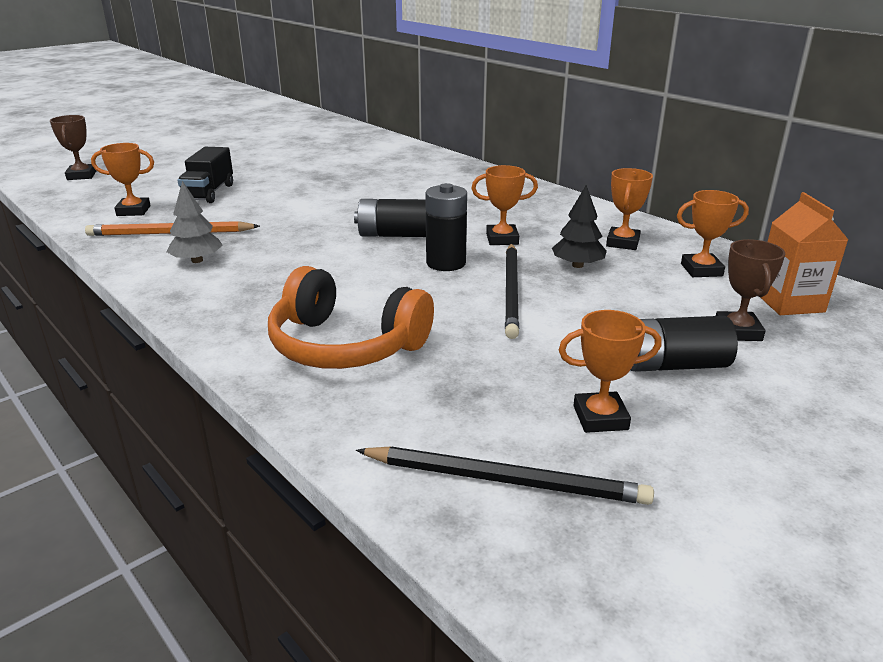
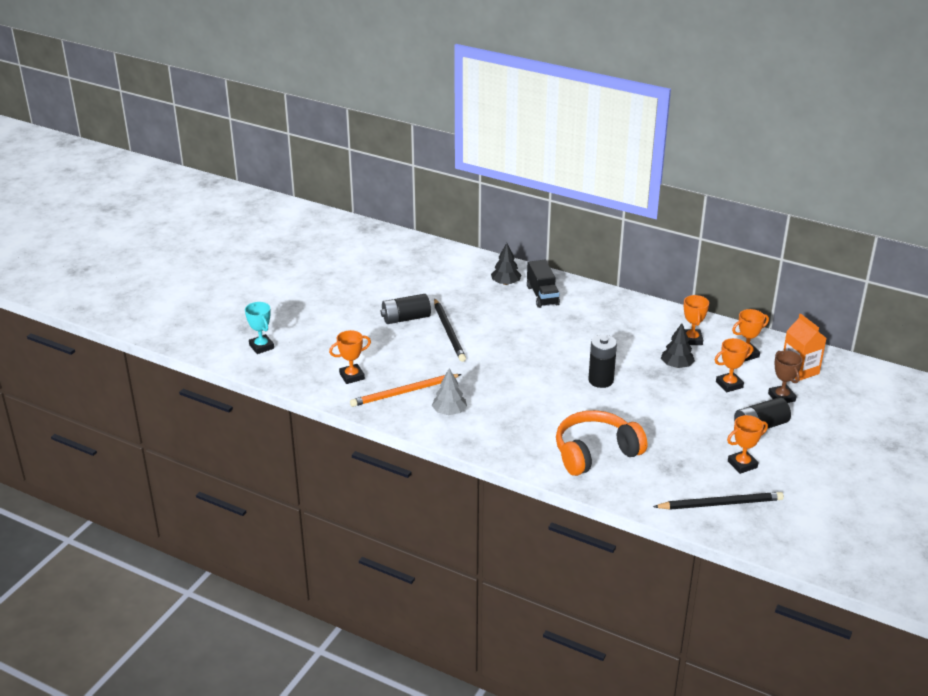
camera: 20 degrees left, 5 degrees up
brown trophy [50,115,96,180] -> turquoise trophy [245,302,274,354]
black truck [177,147,233,203] -> black truck moved to [527,260,560,308]
orange headphones [268,266,434,369] -> orange headphones turned 150 degrees clockwise [556,410,647,476]
black battery [354,199,426,237] -> black battery moved to [381,294,431,324]
orange trophy [471,165,538,245] -> orange trophy moved to [715,338,753,392]
black pencil [505,243,519,339] -> black pencil moved to [434,298,466,362]
none -> black tree [491,243,522,285]

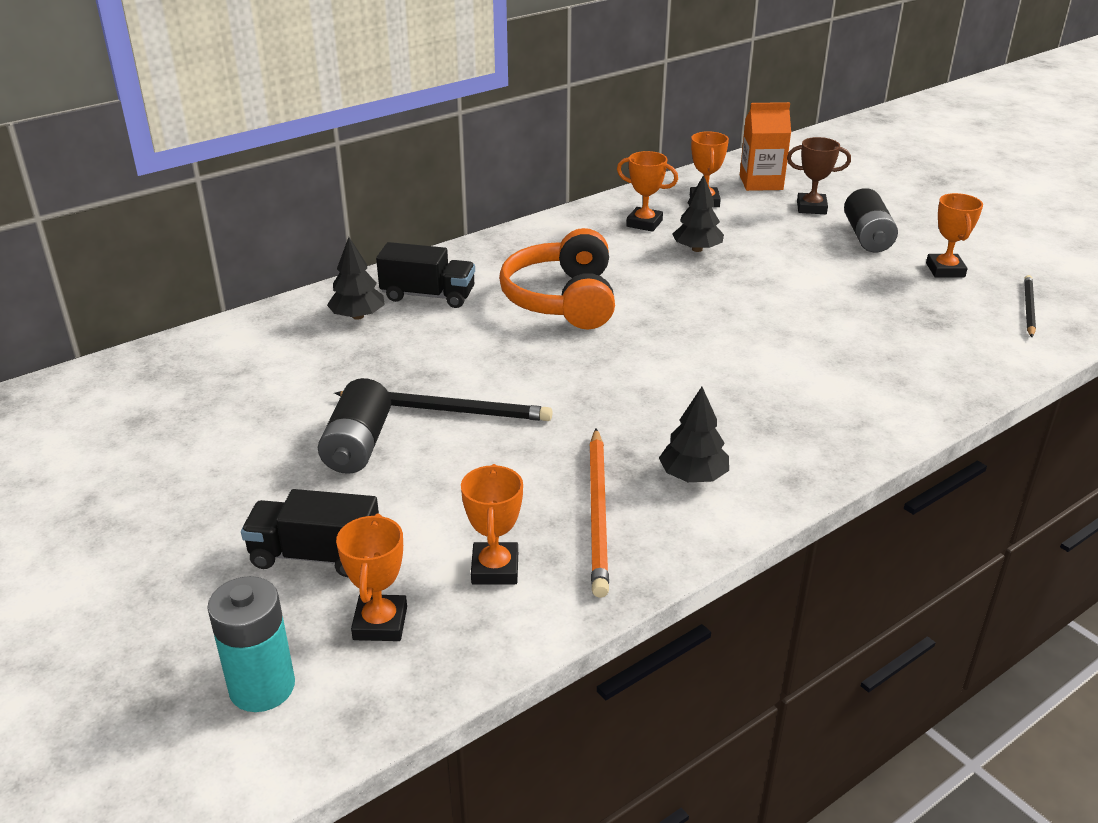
camera: 65 degrees left, 0 degrees up
turquoise trophy [245,302,274,354] -> turquoise battery [207,576,295,712]
grey tree [432,368,467,415] -> black tree [659,387,729,482]
orange headphones [556,410,647,476] -> orange headphones moved to [499,228,615,329]
black battery [588,335,617,388] -> none
black pencil [653,492,784,510] -> black pencil [1024,275,1036,337], size x0.64
orange trophy [715,338,753,392] -> orange trophy moved to [336,514,407,641]
none -> black truck [241,489,379,577]

